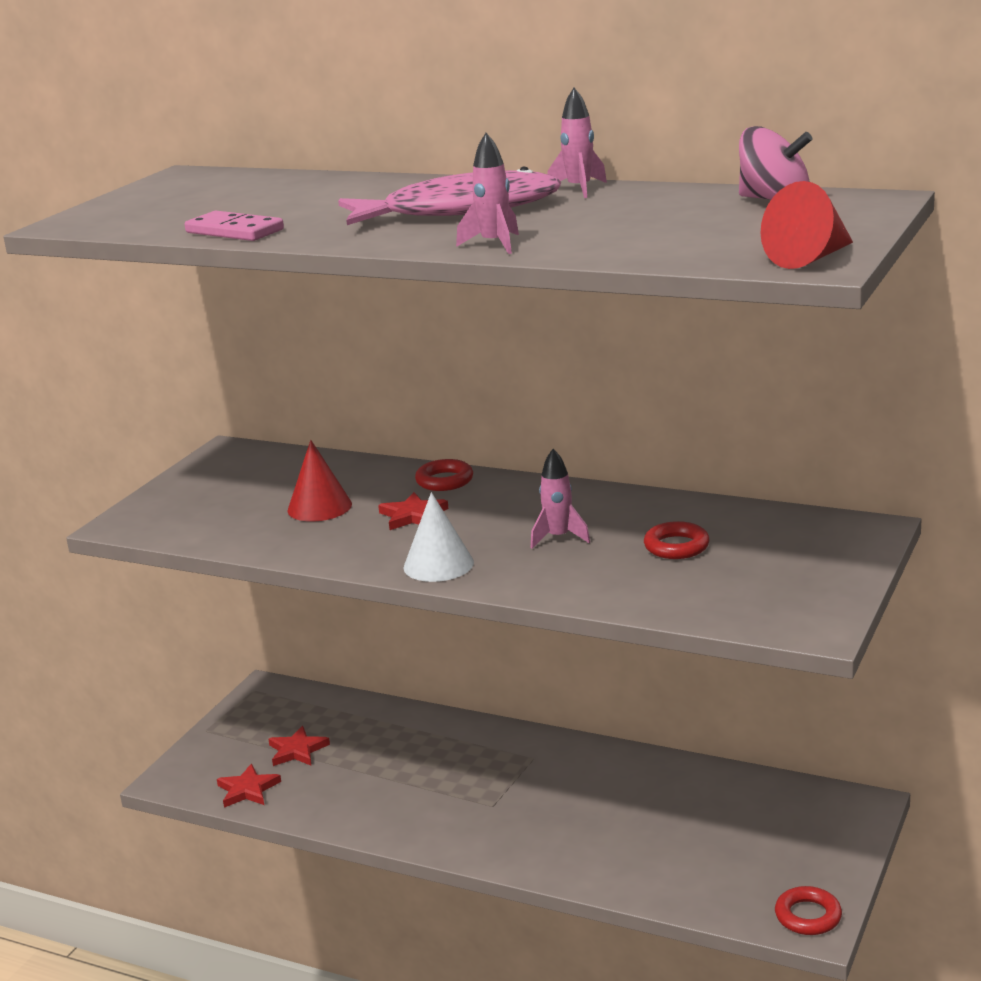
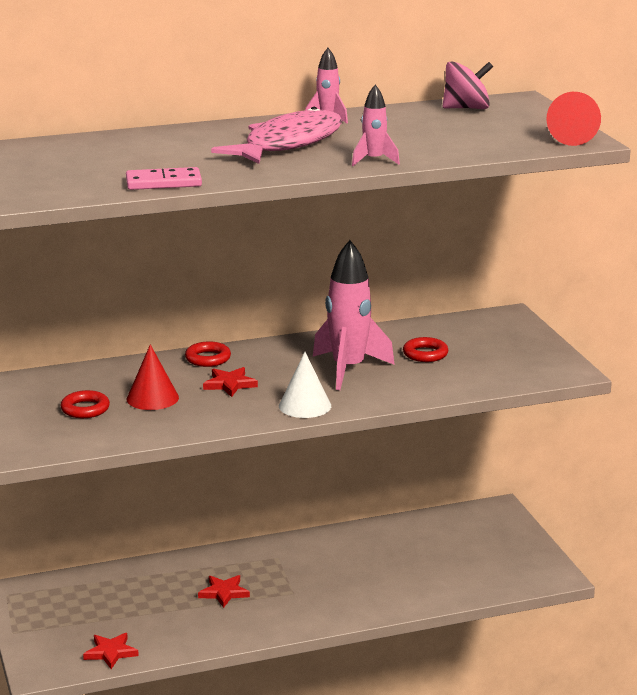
camera: 45 degrees left, 0 degrees up
red star [268,726,330,766] -> red star moved to [198,575,250,608]
pink rocket [531,449,590,549] -> pink rocket [313,240,395,390], size x1.95
red ring [775,886,842,935] -> red ring moved to [61,390,110,418]

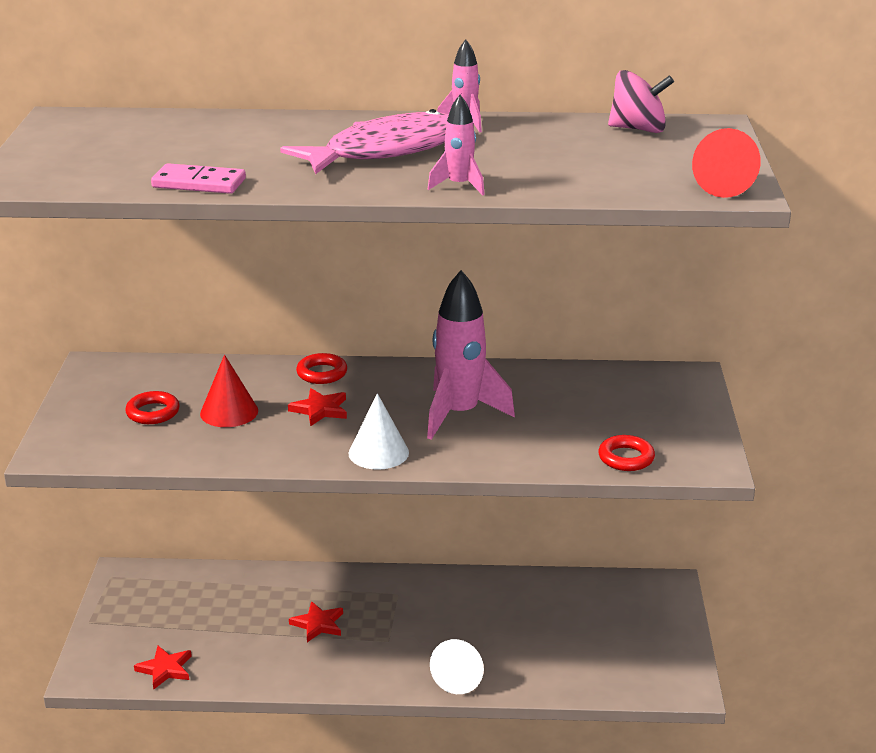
camera: 20 degrees right, 5 degrees up
red ring [403,337,448,362] -> red ring moved to [598,435,655,471]
none -> white cone [430,639,484,694]

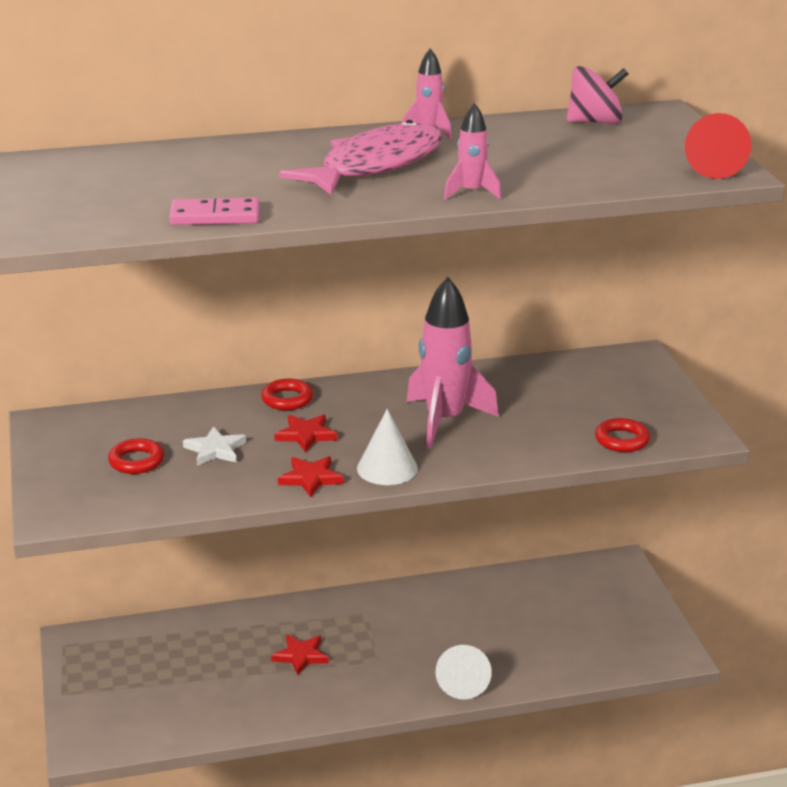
camera: 15 degrees left, 0 degrees up
red star [134,646,192,690] -> red star moved to [278,456,344,498]
red cone [200,354,258,427] -> white star [183,426,246,466]

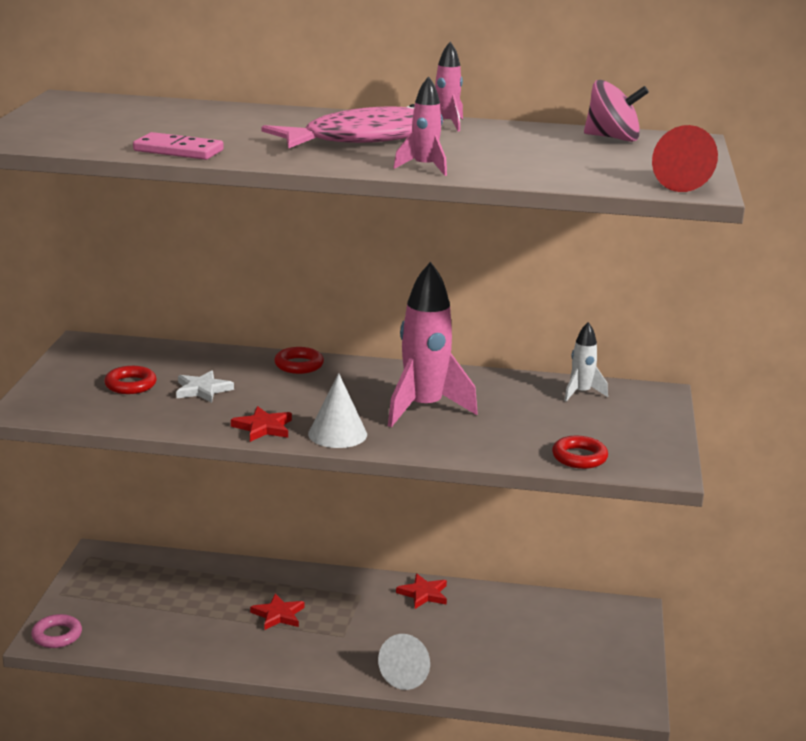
camera: 20 degrees right, 5 degrees down
red star [274,414,337,453] -> red star moved to [396,574,447,609]
none -> pink ring [31,614,82,648]
none -> white rocket [564,322,608,402]

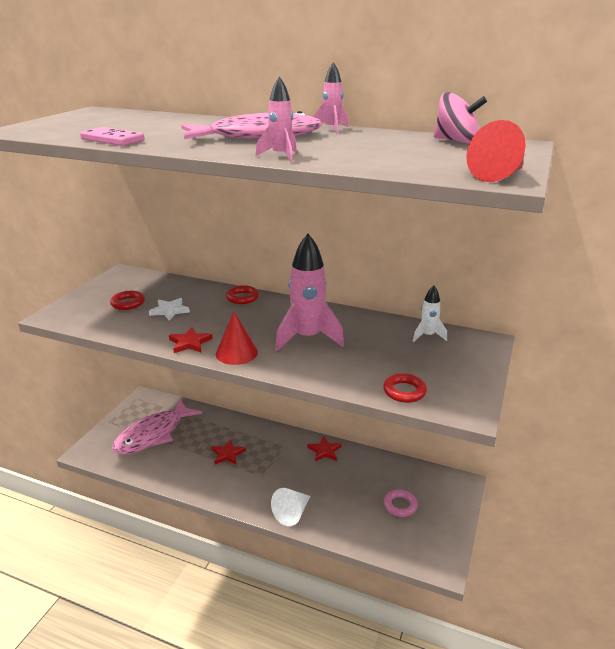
camera: 15 degrees right, 5 degrees up
pink ring [31,614,82,648] -> pink ring moved to [384,489,418,517]
white cone [308,373,367,448] -> red cone [216,311,258,365]
none -> pink fish [112,399,202,455]

